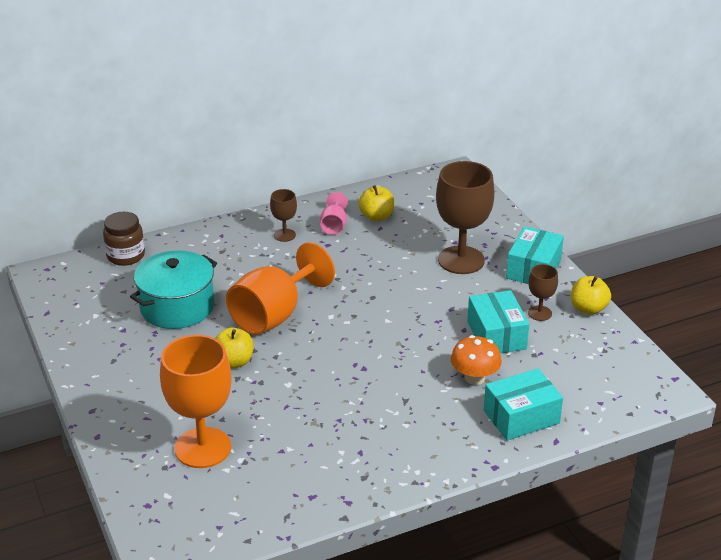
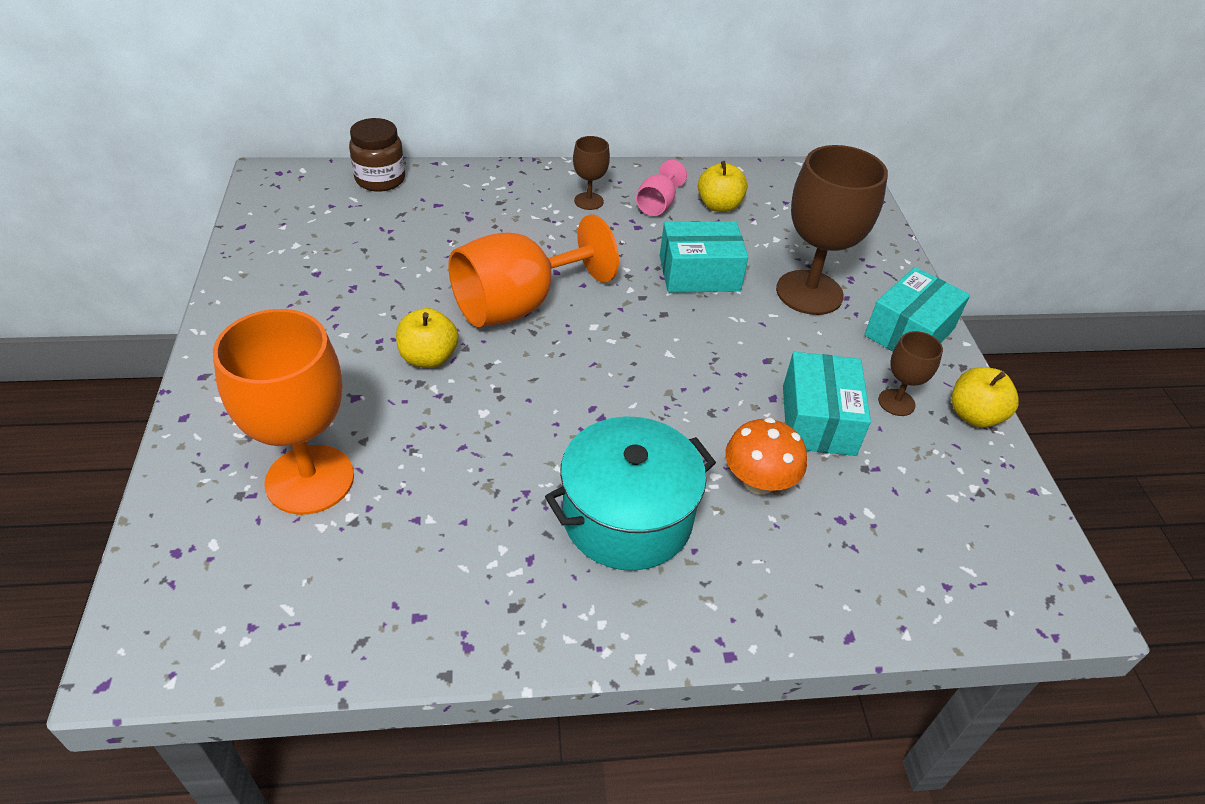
camera: 15 degrees right, 10 degrees up
turquoise pot [130,250,217,329] -> turquoise pot moved to [545,416,716,571]
turquoise box [484,368,563,441] -> turquoise box moved to [660,221,748,293]

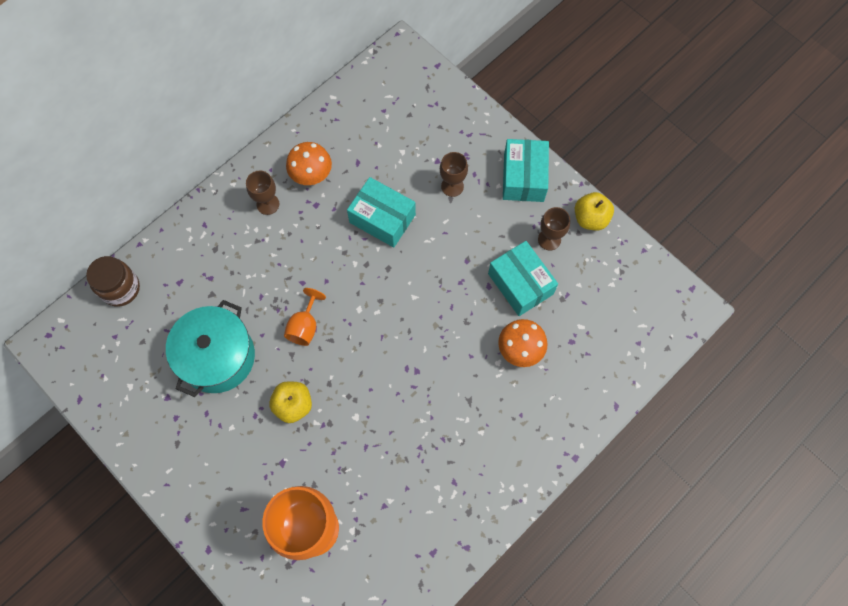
camera: 35 degrees left, 25 degrees up
orange goblet [448,214,619,327] -> orange goblet [284,288,326,346], size x0.48
turquoise pot [545,416,716,571] -> turquoise pot moved to [166,300,255,397]
pink goblet [636,160,687,216] -> orange mushroom [286,142,332,185]
turquoise box [660,221,748,293] -> turquoise box turned 75 degrees clockwise [347,177,416,247]
yellow apple [698,161,747,212] -> none
brown goblet [776,145,888,315] -> brown goblet [440,152,468,197], size x0.48

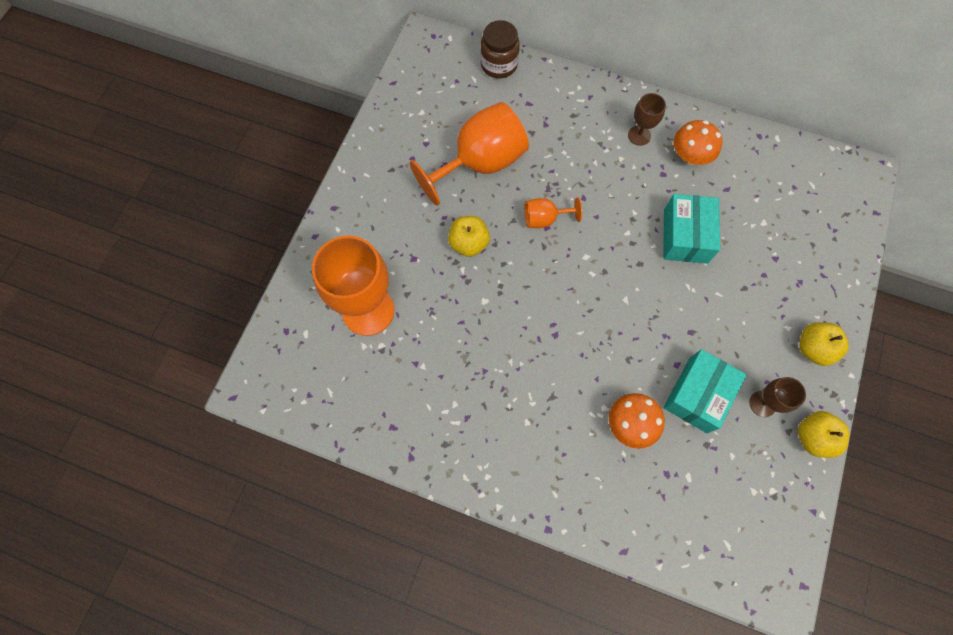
camera: 65 degrees right, 0 degrees up
turquoise pot [166,300,255,397] -> orange goblet [410,102,529,206]
brown goblet [440,152,468,197] -> none
turquoise box [503,139,549,202] -> yellow apple [799,322,849,366]

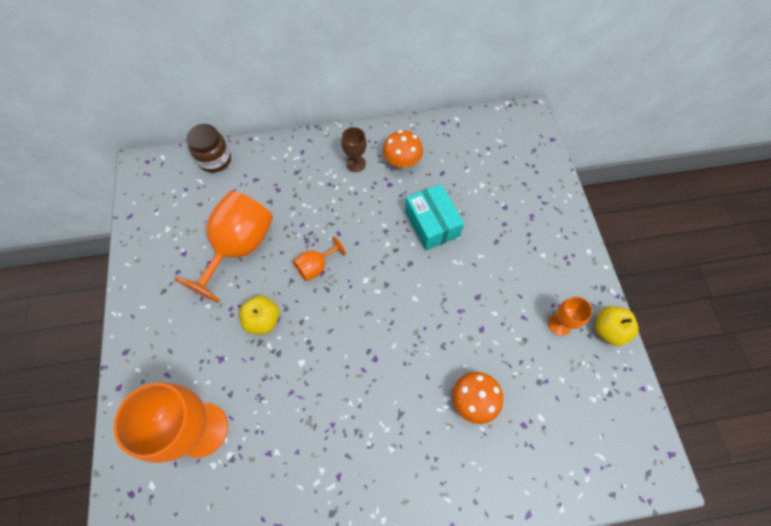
camera: 30 degrees left, 5 degrees down
turquoise box [663,349,747,433] -> none
brown goblet [749,377,806,417] -> orange goblet [548,296,592,336]
yellow apple [799,322,849,366] -> none

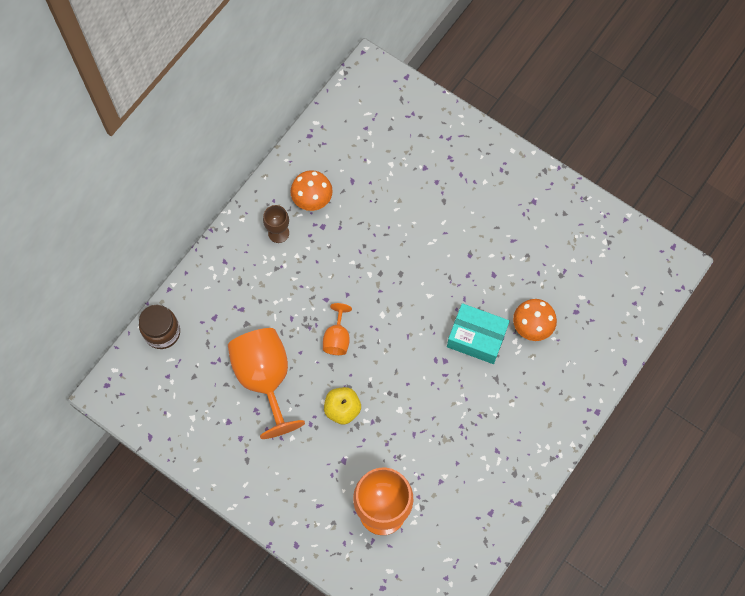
camera: 45 degrees left, 5 degrees up
turquoise box [405,184,464,250] -> turquoise box moved to [447,303,510,364]
orange goblet [548,296,592,336] -> none
yellow apple [595,306,639,346] -> none

